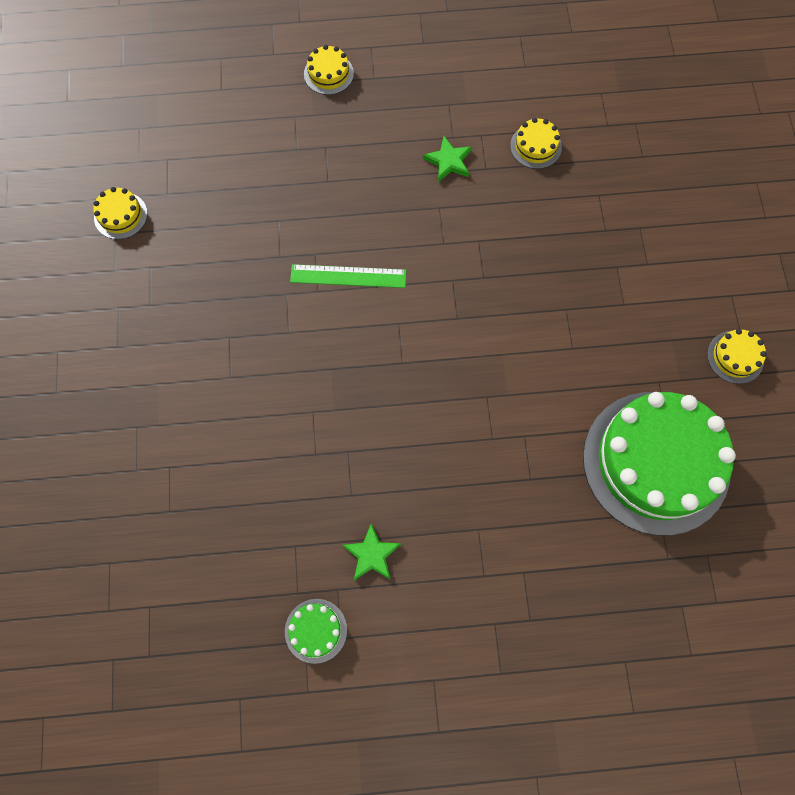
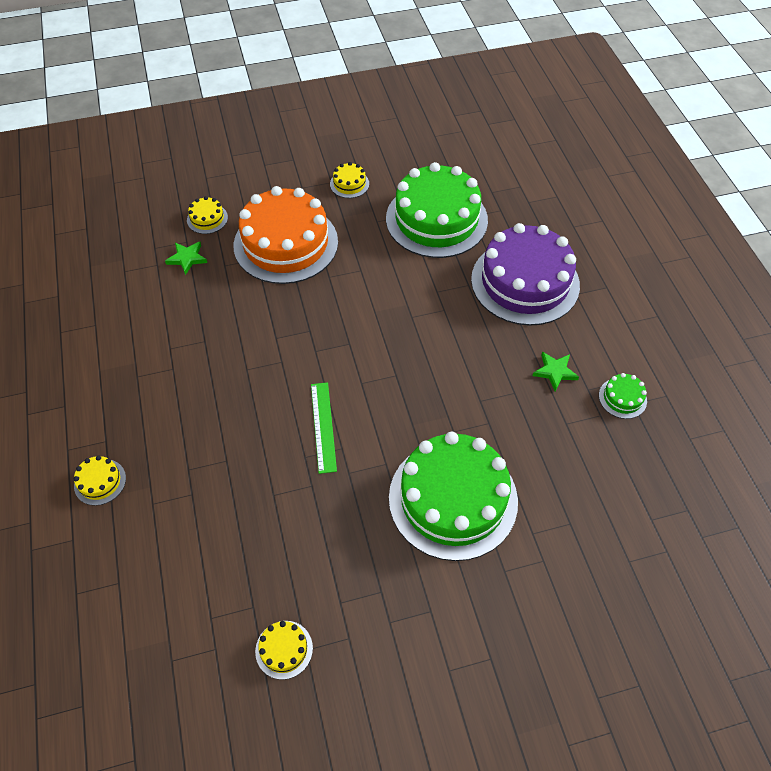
camera: 100 degrees left, 15 degrees down
green star [423,136,472,182] -> green star moved to [165,242,207,275]
yellow cake [510,118,562,169] -> yellow cake moved to [187,196,228,234]
none -> orange cake [234,186,338,284]
none -> green cake [389,432,518,561]
none -> purple cake [471,223,580,326]

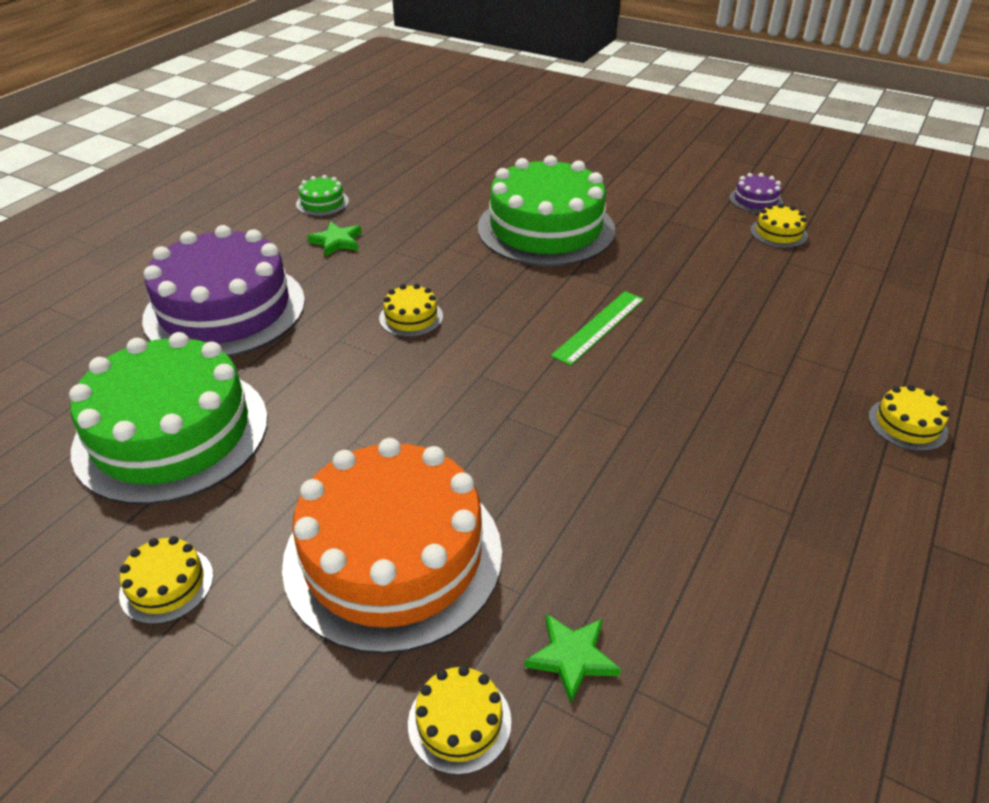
camera: 135 degrees left, 15 degrees down
none -> yellow cake [379,284,443,337]
none -> purple cake [729,173,783,213]

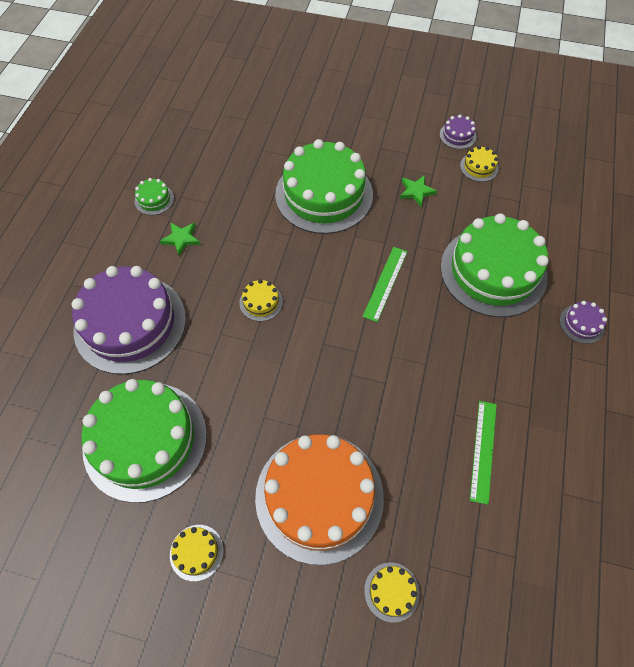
camera: 15 degrees left, 20 degrees up
green star [525,614,621,703] -> green star moved to [400,175,437,207]
yellow cake [868,385,950,451] -> purple cake [560,301,607,344]
none -> green cake [440,213,549,317]
none -> green ruler [470,401,497,505]

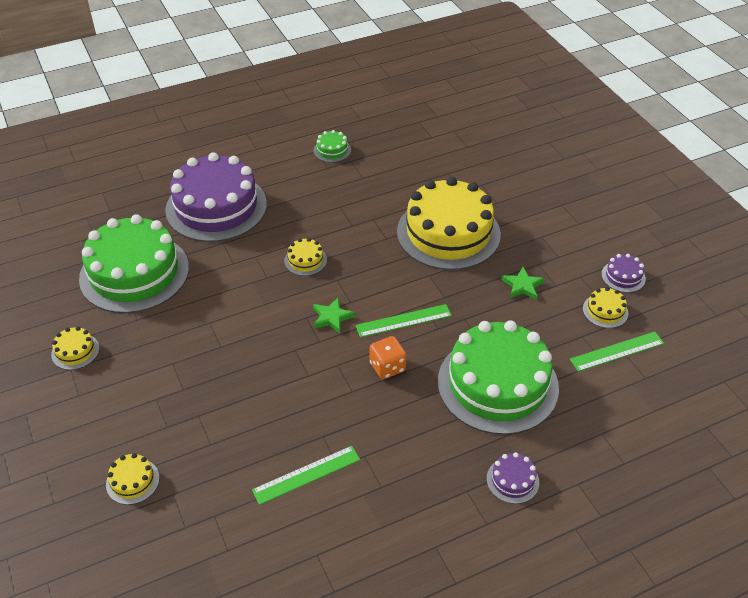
camera: 50 degrees right, 15 degrees down
green star [160,222,201,256] -> green star moved to [313,298,355,333]
orange cake [255,434,384,565] -> none
green cake [275,139,373,234] -> yellow cake [397,177,501,270]
none -> orange dice [369,336,406,379]
none -> green ruler [570,332,664,372]

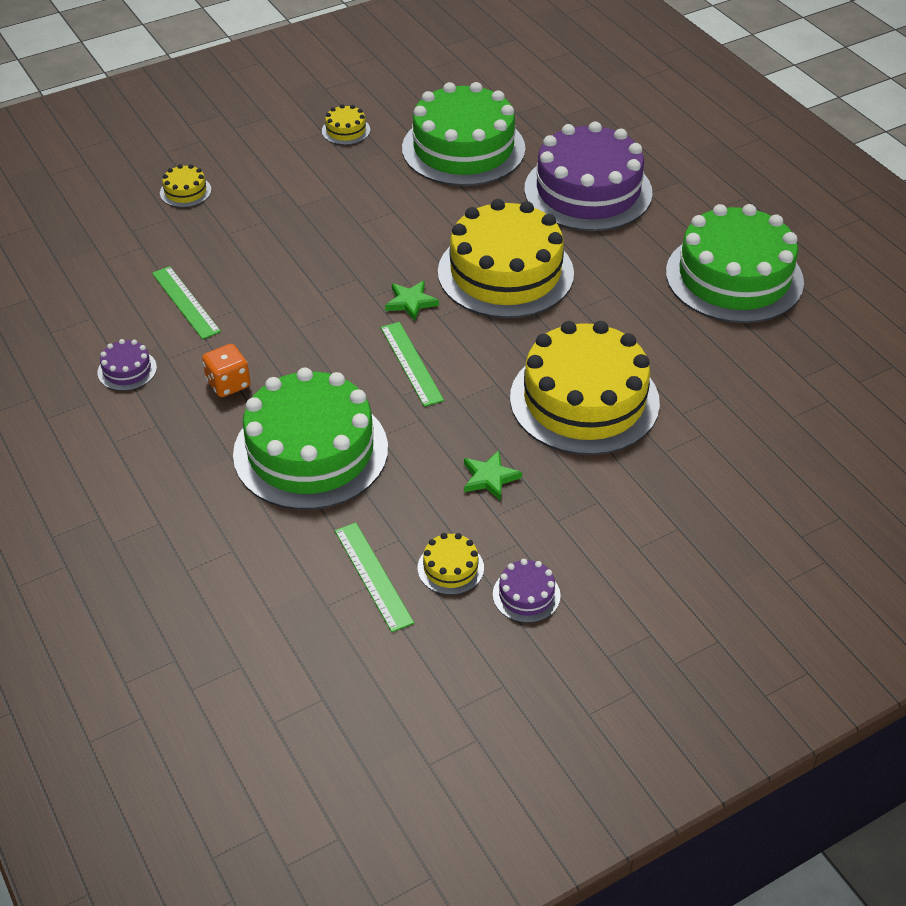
camera: 85 degrees right, 0 degrees up
yellow cake [284,238,327,276] -> yellow cake [438,199,574,318], size x2.50
green cake [314,130,351,162] -> green cake [666,204,804,323], size x2.50
orange dice [369,336,406,379] -> orange dice moved to [202,344,250,397]
purple cake [487,452,539,504] -> purple cake moved to [97,339,157,391]

